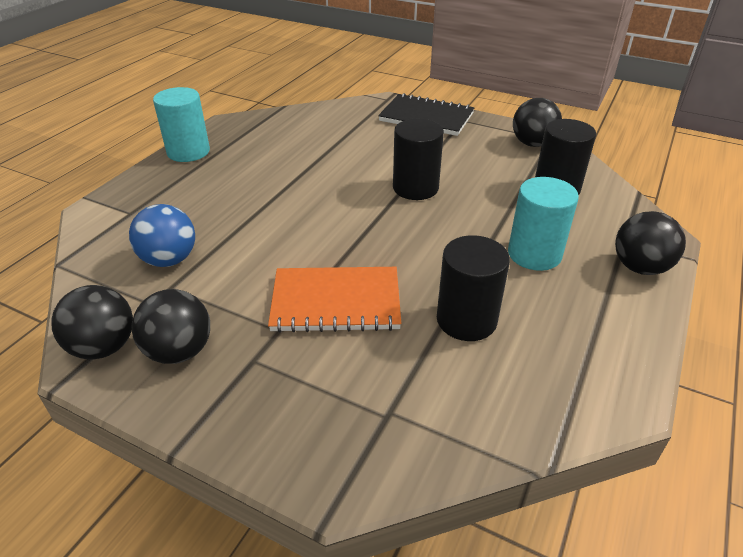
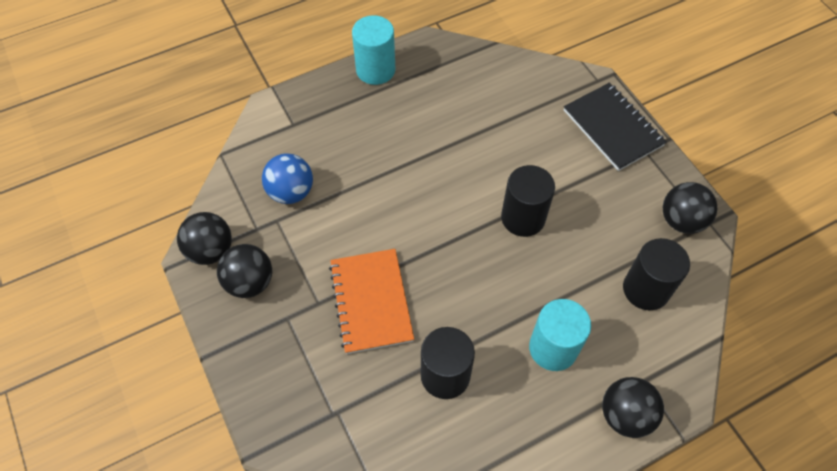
camera: 35 degrees right, 20 degrees up
orange notebook [268,267,401,333] -> orange notebook turned 45 degrees clockwise [329,249,414,354]

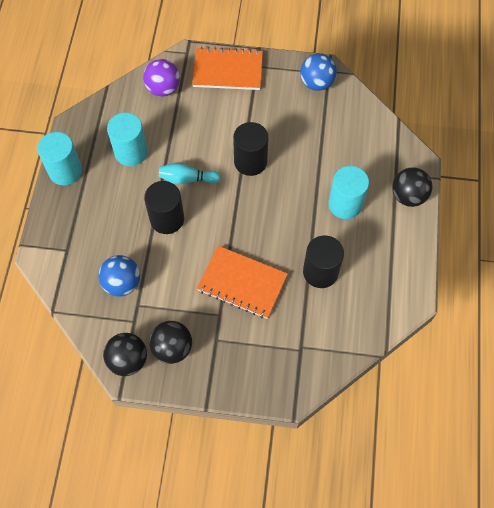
camera: 55 degrees left, 5 degrees up
black notebook [564,82,667,171] -> orange notebook [192,47,263,90]
black cylinder [623,238,690,310] -> black cylinder moved to [144,181,184,234]
black ball [663,182,717,234] -> blue ball [300,53,337,91]
none -> turquoise cylinder [107,113,148,166]
none -> purple ball [143,59,180,97]
none -> turquoise bowling pin [159,163,221,184]

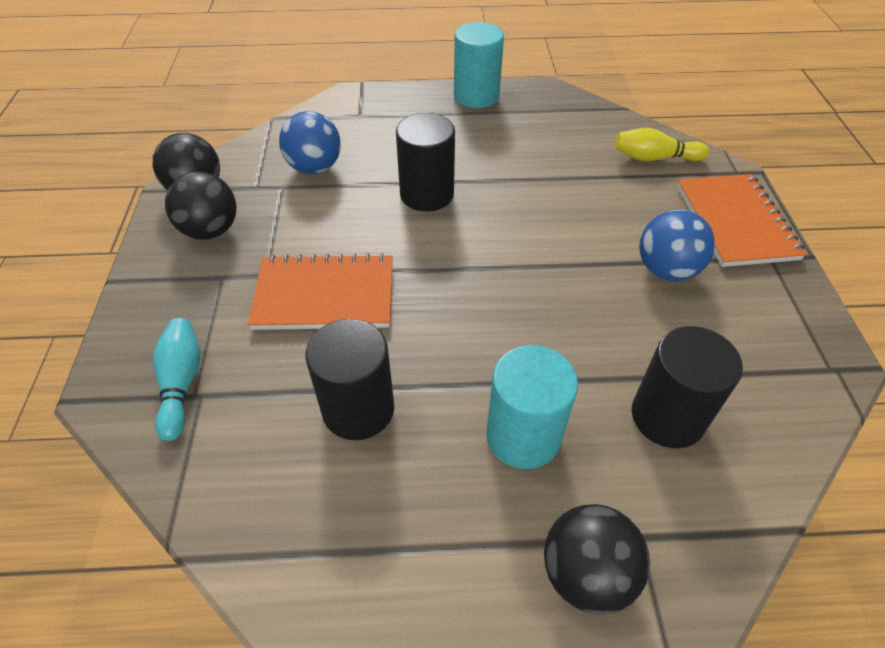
camera: 80 degrees right, 15 degrees down
turquoise cylinder [107,113,148,166] -> none
purple ball [143,59,180,97] -> yellow bowling pin [615,128,709,161]
turquoise bowling pin [159,163,221,184] -> turquoise bowling pin moved to [153,318,200,441]
orange notebook [197,246,288,319] -> orange notebook turned 75 degrees clockwise [248,253,393,330]
black cylinder [233,122,268,176] -> black cylinder moved to [632,326,743,448]
blue ball [300,53,337,91] -> blue ball moved to [639,210,715,281]

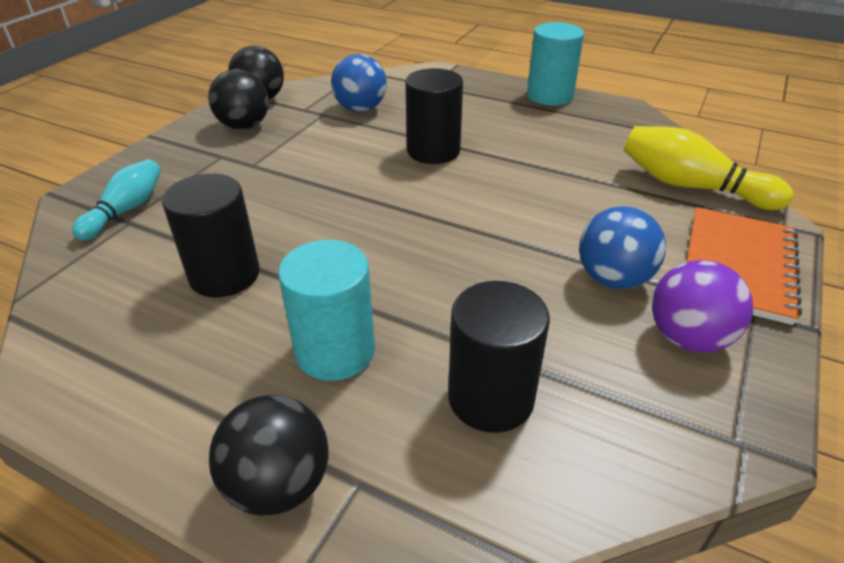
camera: 30 degrees right, 10 degrees down
orange notebook [248,253,393,330] -> none
yellow bowling pin [615,128,709,161] -> yellow bowling pin [624,126,793,210], size x1.50
none -> purple ball [652,260,753,353]

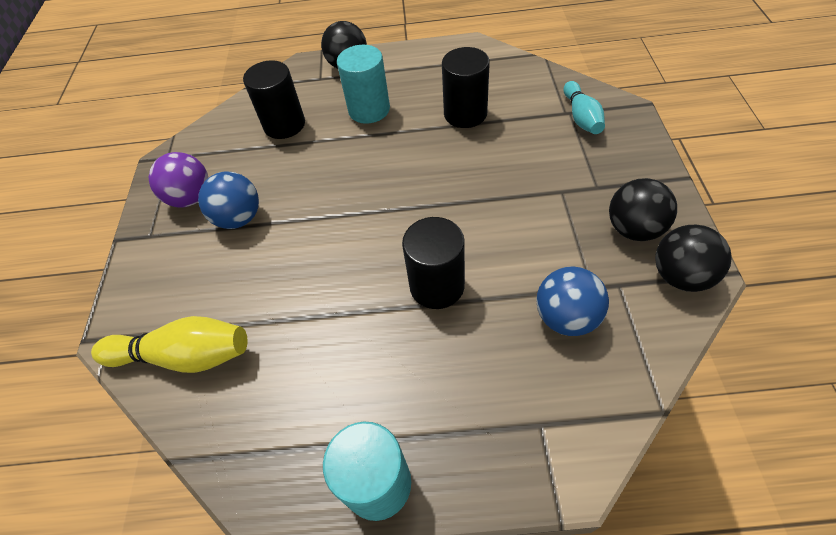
camera: 155 degrees right, 15 degrees up
orange notebook [687,207,802,325] -> none

